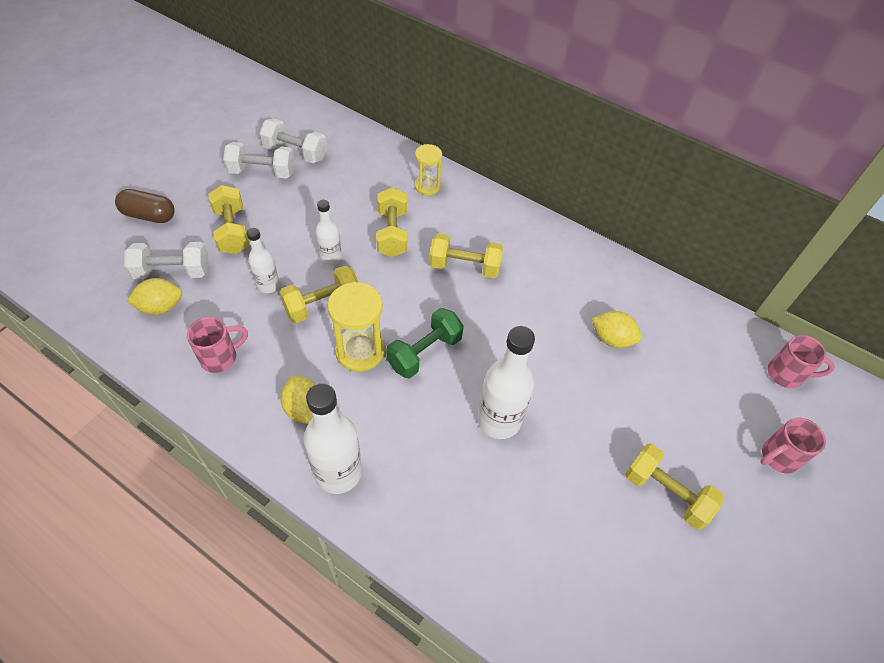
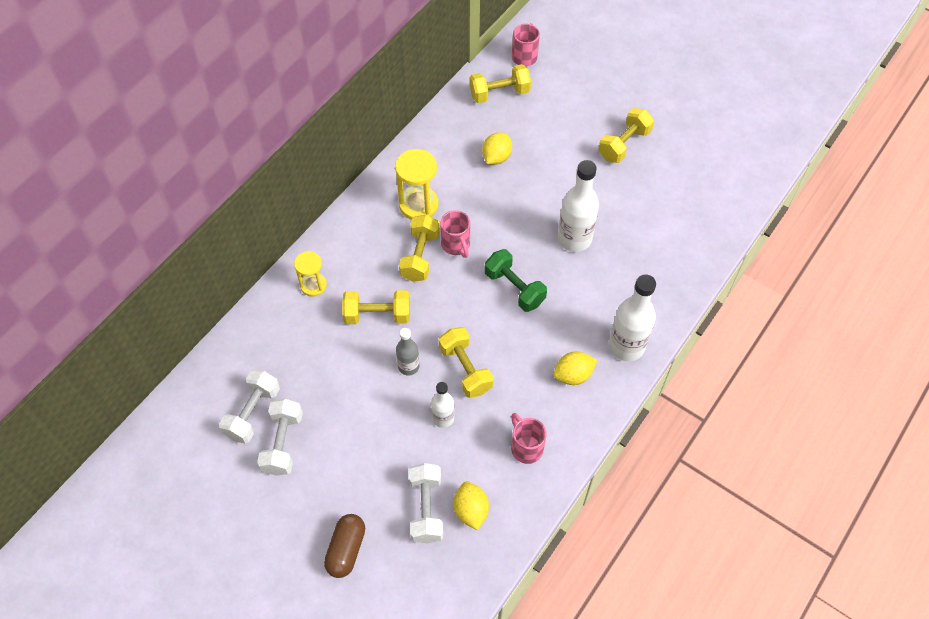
camera: 85 degrees left, 5 degrees up
yellow dumbbell [208,185,250,254] -> yellow dumbbell moved to [470,64,531,103]
white bottle [316,200,342,265] -> grey bottle [396,328,419,376]
yellow hourglass [327,282,385,372] -> yellow hourglass moved to [395,149,438,220]
pink mug [760,417,826,474] -> pink mug moved to [440,210,470,258]

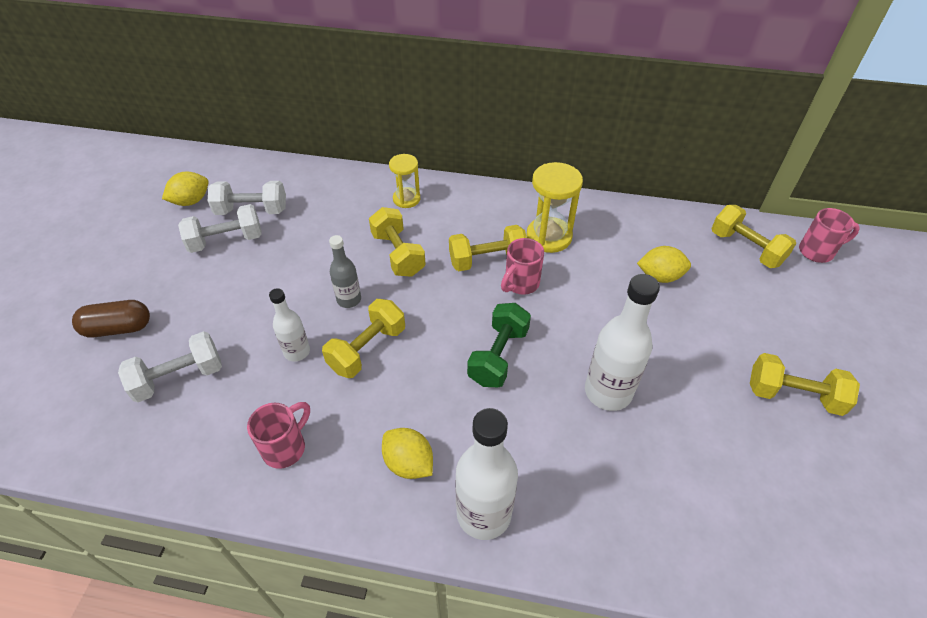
camera: 65 degrees right, 10 degrees down
yellow lemon [454,481,489,530] -> yellow lemon moved to [162,172,209,206]

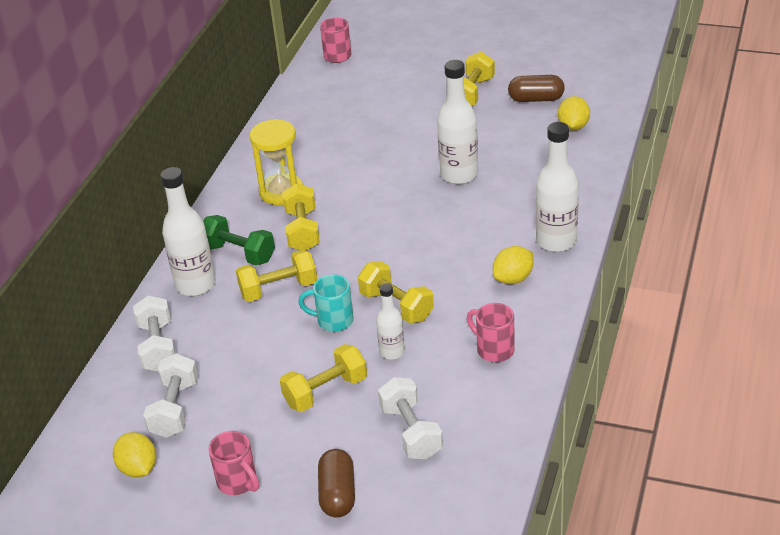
camera: 80 degrees left, 10 degrees down
white dumbbell [178,204,262,253] -> white dumbbell moved to [133,296,176,371]
grey bottle [329,235,361,308] -> turquoise mug [298,274,354,332]
yellow hourglass [389,154,420,208] -> white bottle [161,167,216,296]
green dumbbell [467,303,531,387] -> green dumbbell moved to [203,215,275,265]
pink mug [501,238,544,295] -> pink mug moved to [209,431,259,495]
yellow lemon [637,246,691,283] -> yellow lemon moved to [558,96,590,131]
yellow dumbbell [711,205,796,268] -> yellow dumbbell moved to [280,344,367,412]
none -> brown capsule [508,75,565,102]

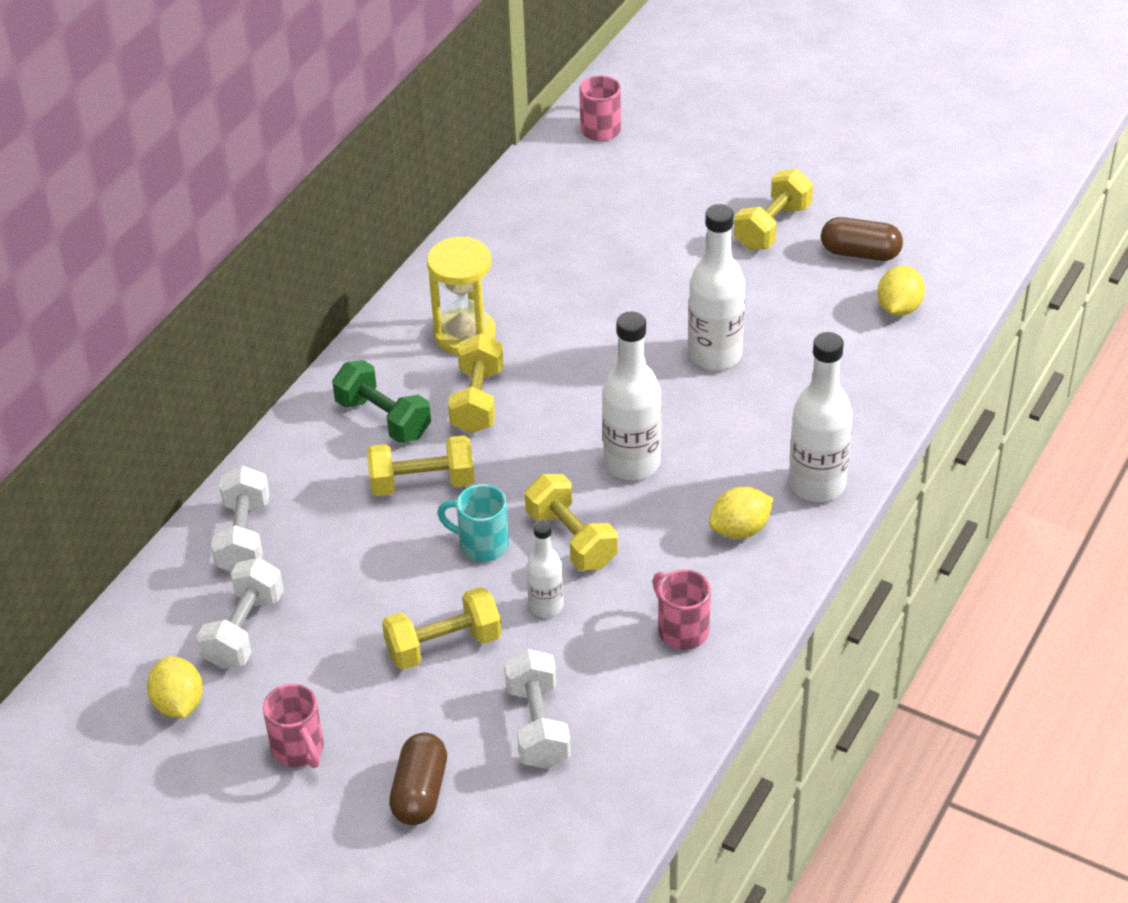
camera: 10 degrees right, 5 degrees up
white bottle [161,167,216,296] -> white bottle moved to [602,311,661,480]

